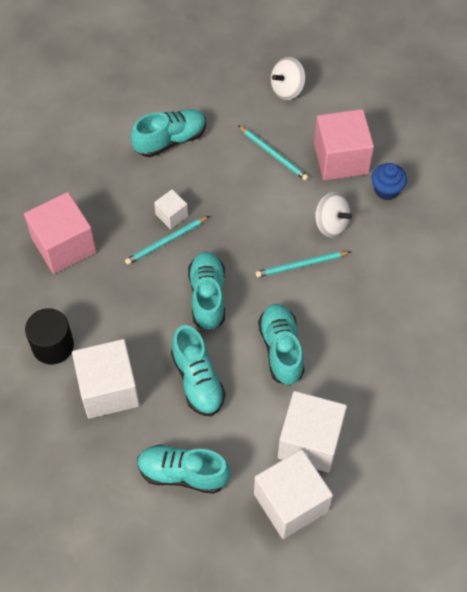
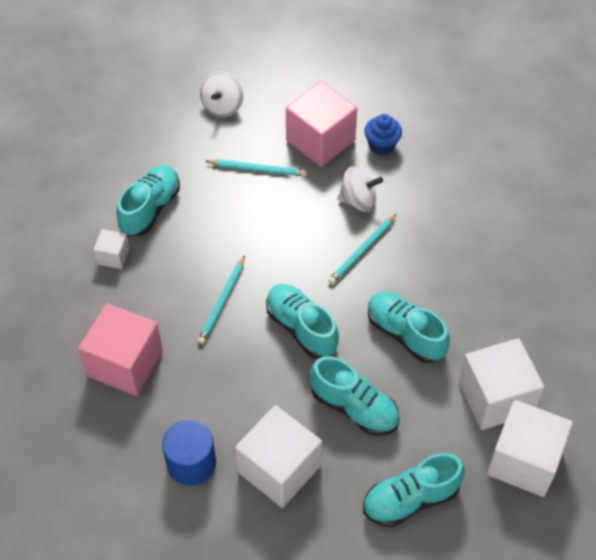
camera: 35 degrees left, 5 degrees down
black cylinder [25,308,74,364] -> blue cylinder [162,420,216,486]
white cube [154,189,188,229] -> white cube moved to [93,229,130,269]

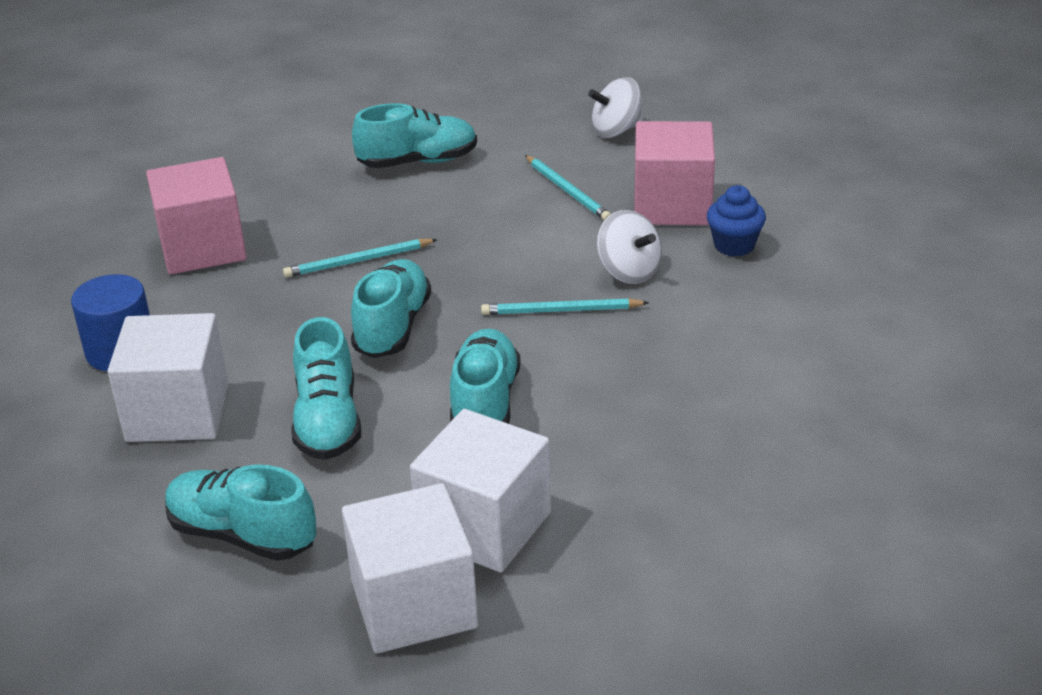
camera: 50 degrees right, 20 degrees down
white cube [93,229,130,269] -> none

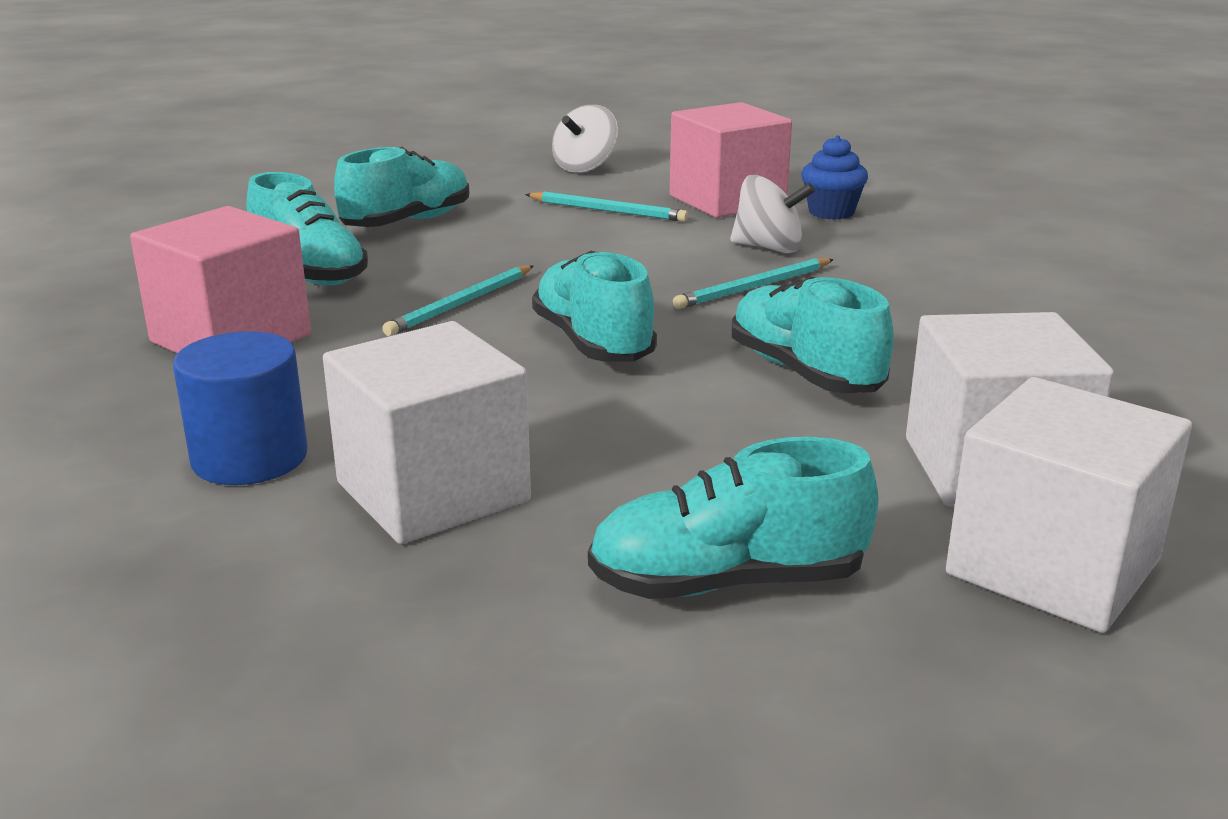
camera: 35 degrees left, 10 degrees down
turquoise shoe [292,317,361,460] -> turquoise shoe moved to [247,172,368,285]

